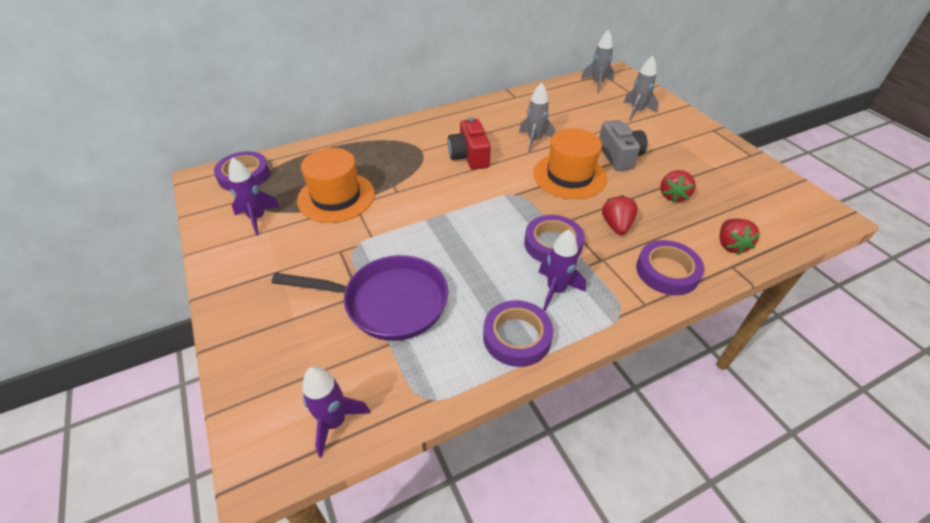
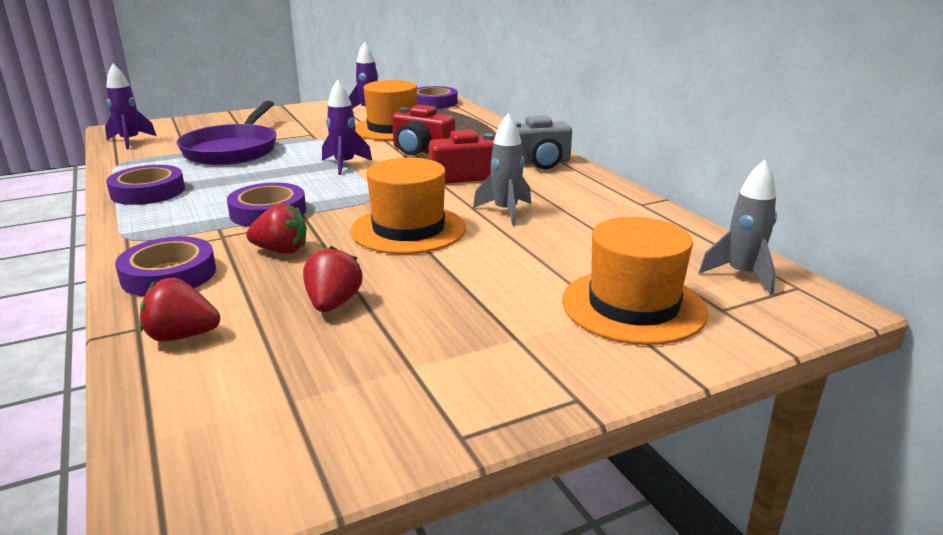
camera: 90 degrees right, 20 degrees down
purple rocket [539,229,586,311] -> purple rocket moved to [322,80,372,175]
grey camera [599,120,648,171] -> grey camera moved to [515,115,572,169]
grey rocket [624,56,658,121] -> orange hat [562,217,708,345]
red strawberry [660,170,696,203] -> red strawberry turned 75 degrees clockwise [303,246,363,312]
none -> red camera [392,105,455,155]

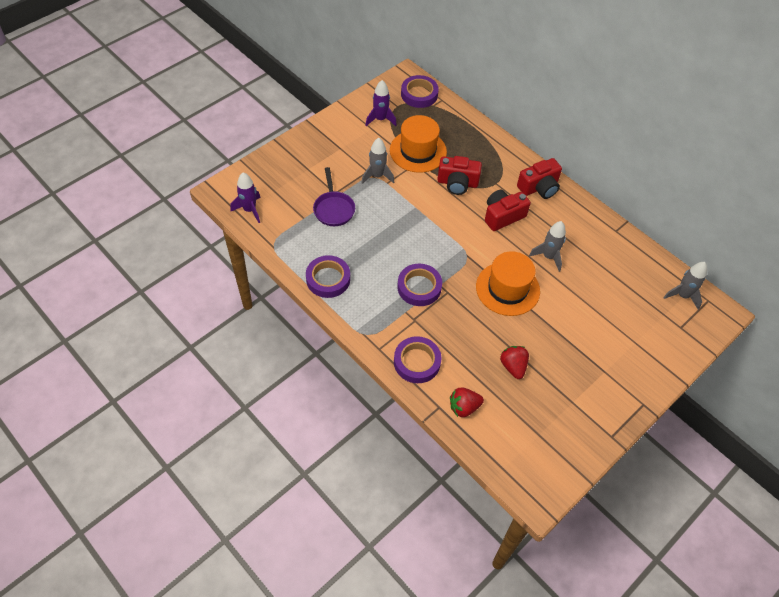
camera: 20 degrees left, 30 degrees up
purple pan [177,101,277,165] -> purple pan [313,167,355,226], size x0.64
red strawberry [246,203,307,254] -> none
purple rocket [322,80,372,175] -> none
grey camera [515,115,572,169] -> red camera [517,158,562,199]
orange hat [562,217,708,345] -> none
none -> grey rocket [361,138,394,184]

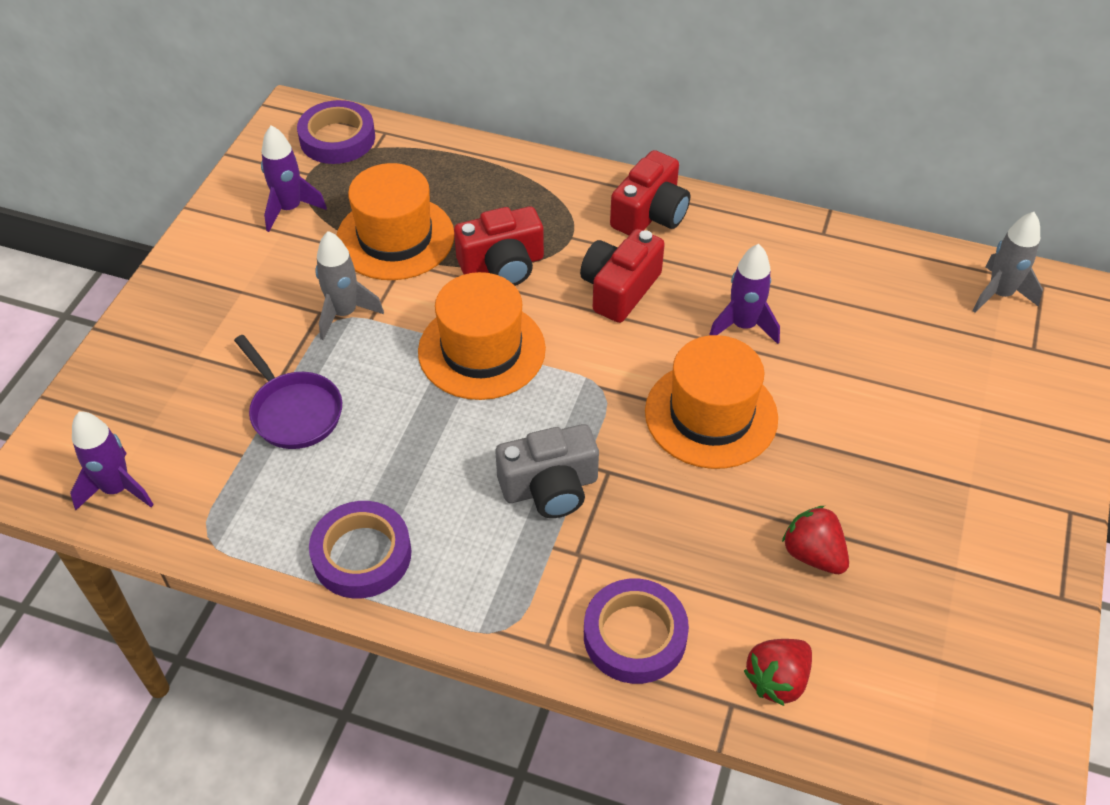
camera: 25 degrees left, 5 degrees down
purple tape [397,264,442,306] -> grey camera [496,424,599,518]
grey rocket [529,221,566,272] -> purple rocket [709,244,780,344]
none -> orange hat [418,272,546,400]

